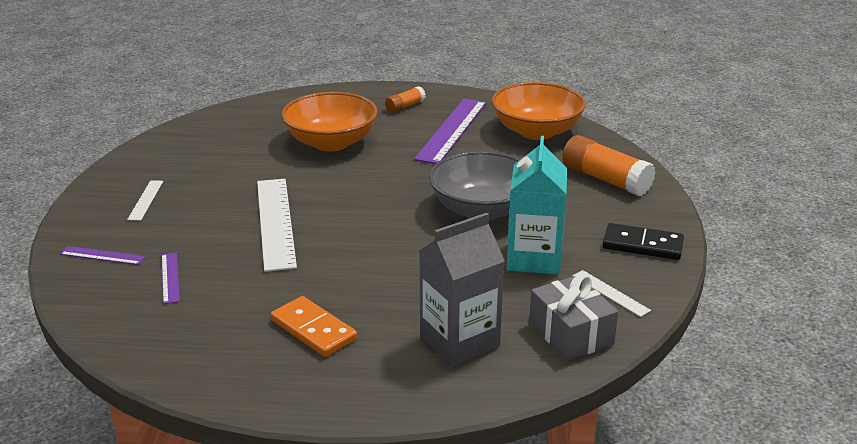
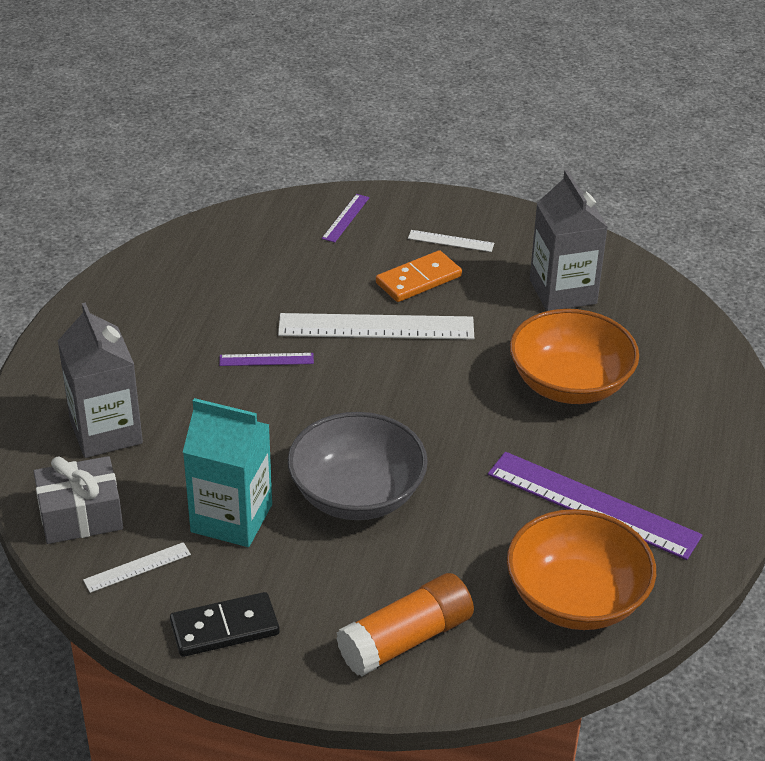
camera: 100 degrees right, 10 degrees up
purple ruler [162,253,180,304] -> purple ruler moved to [219,353,314,366]
orange domino [271,296,357,357] -> orange domino moved to [376,250,462,302]
orange glue stick [385,86,426,113] -> none
black domino [603,223,684,260] -> black domino turned 45 degrees clockwise [170,592,280,657]
none -> grey carton [530,170,608,311]

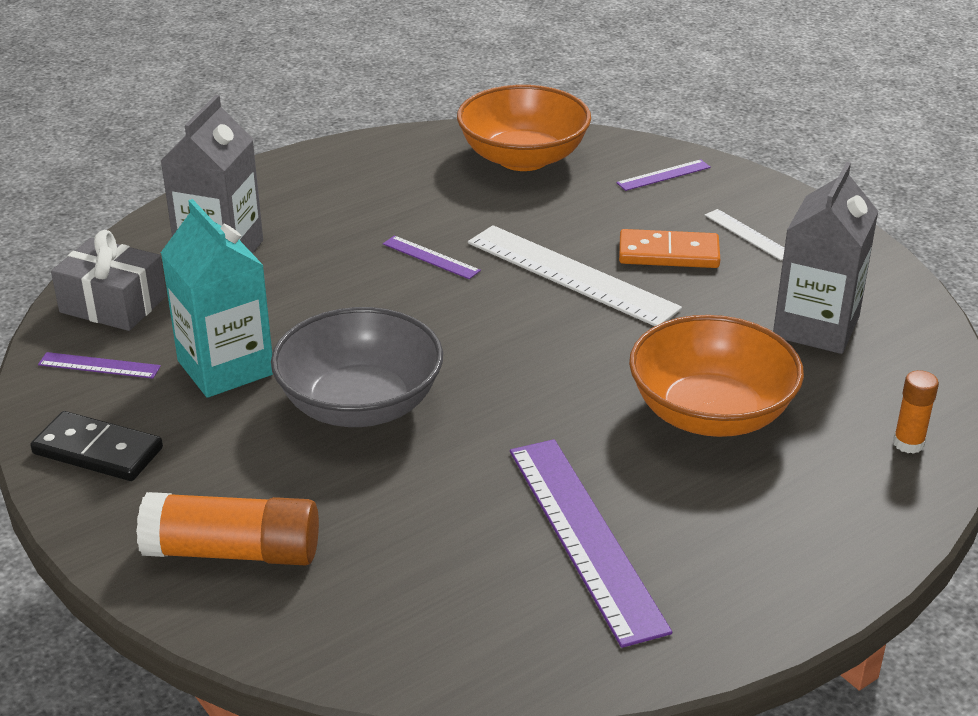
camera: 40 degrees right, 5 degrees down
white ruler [83,542,191,593] -> purple ruler [38,352,161,379]
orange bowl [507,509,656,630] -> orange bowl moved to [457,85,591,171]
none -> orange glue stick [893,370,939,454]

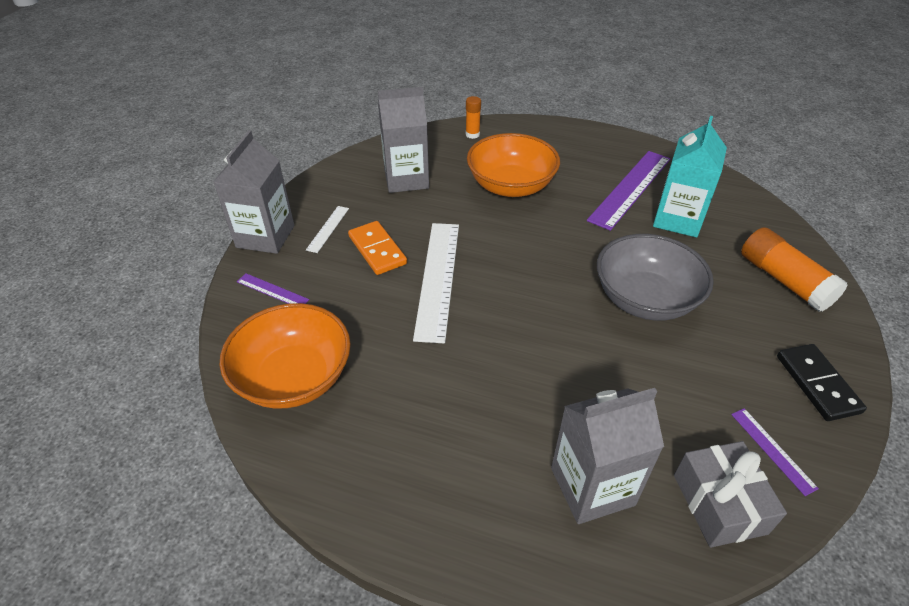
camera: 125 degrees left, 10 degrees up
turquoise carton [161,199,273,398] -> turquoise carton moved to [653,116,727,237]
purple ruler [383,235,481,279] -> none
none -> grey carton [214,130,294,254]

